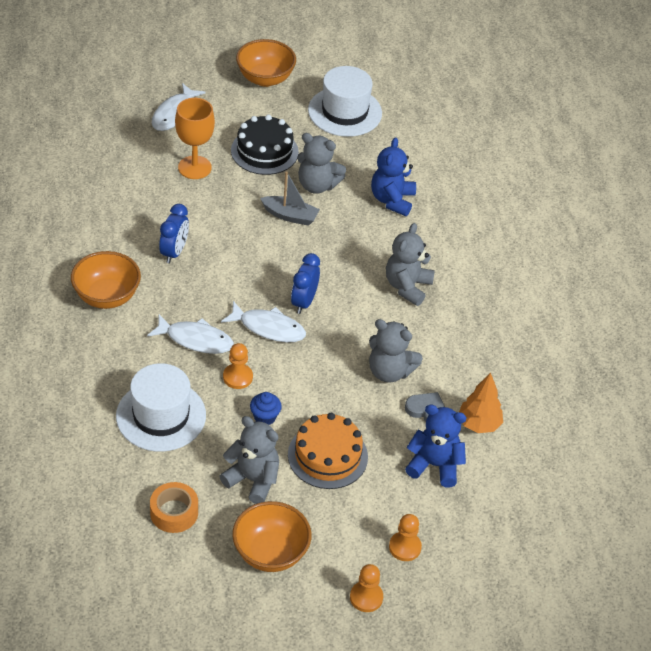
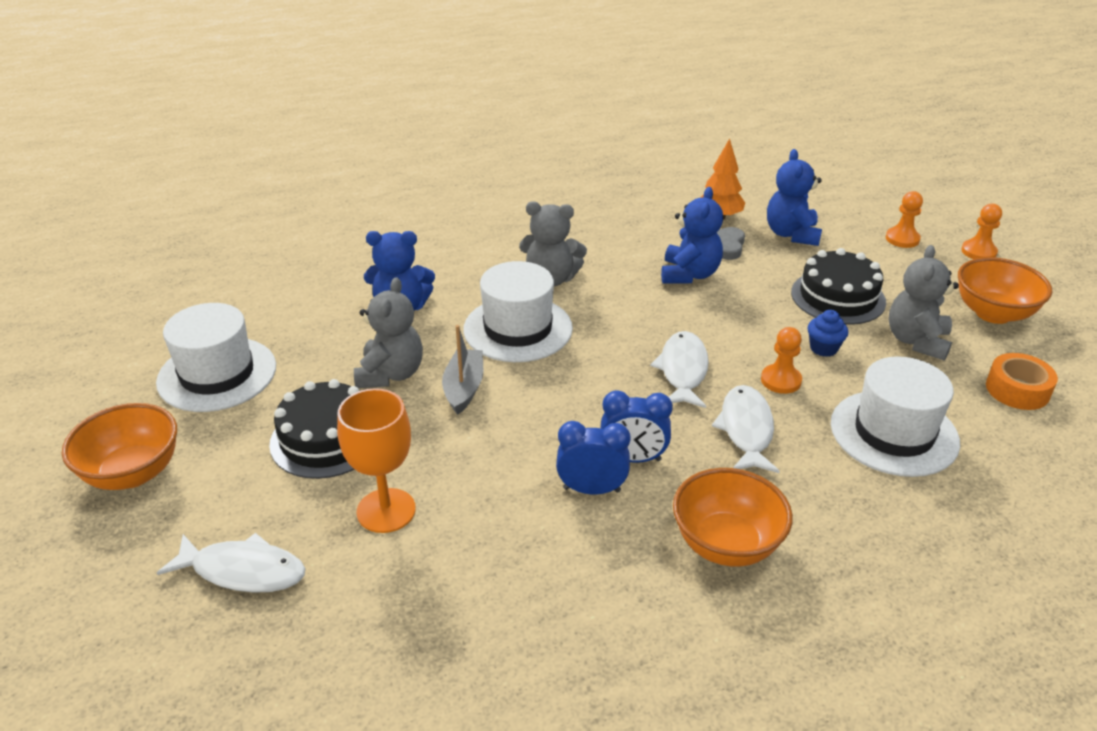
camera: 100 degrees left, 10 degrees down
orange cake [288,413,368,489] -> black cake [791,248,886,325]
blue clock [291,253,320,314] -> blue clock moved to [601,390,673,463]
grey teddy bear [369,319,423,383] -> blue teddy bear [661,187,723,284]
none -> white hat [463,261,573,362]

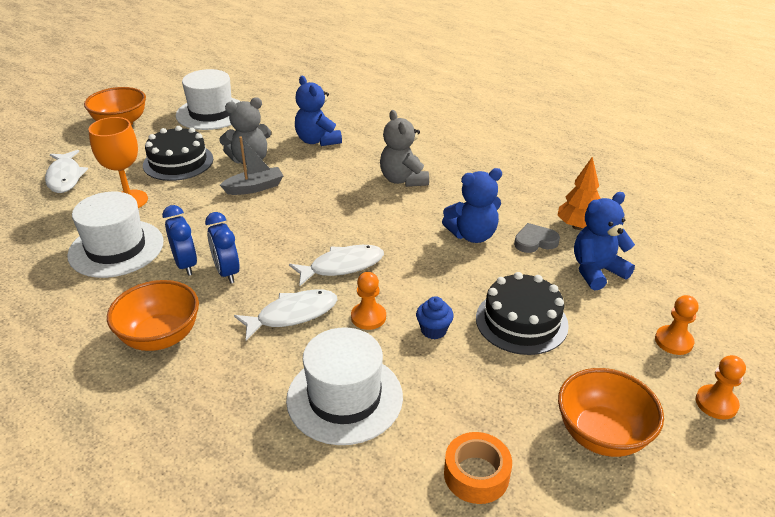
camera: 60 degrees right, 0 degrees up
white hat [463,261,573,362] -> white hat moved to [67,192,164,278]
grey teddy bear [889,245,959,361] -> none

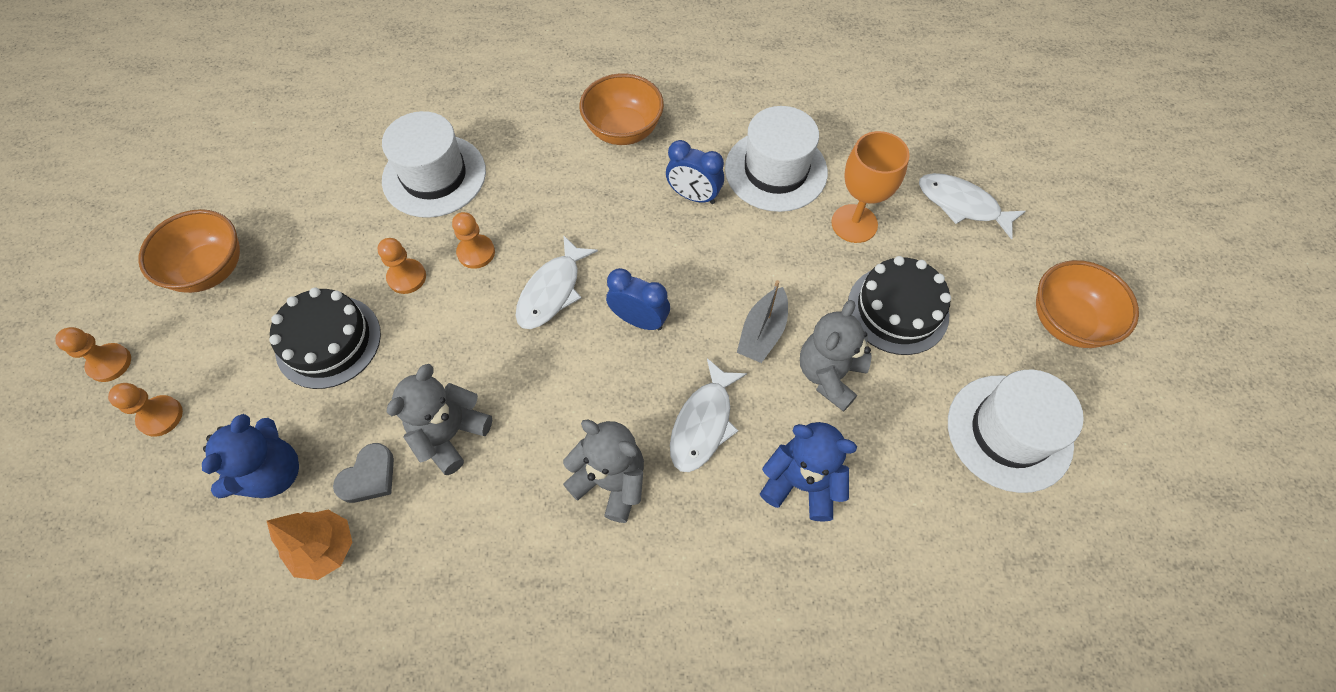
camera: 140 degrees right, 25 degrees up
blue clock [205,212,240,284] -> blue clock moved to [606,268,670,330]
white fish [234,290,338,340] -> white fish moved to [670,358,747,472]
blue cupcake [416,296,454,339] -> orange pawn [377,238,426,294]
blue teddy bear [442,168,502,243] -> grey teddy bear [387,364,492,475]
orange tape [444,432,512,504] -> none

